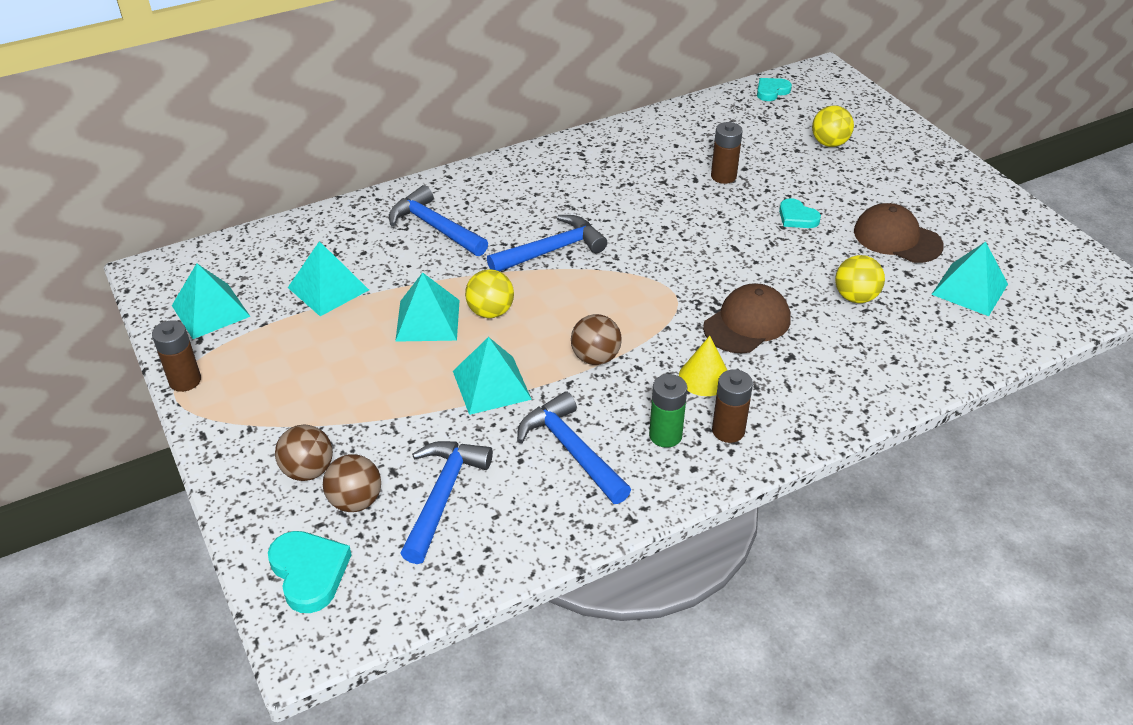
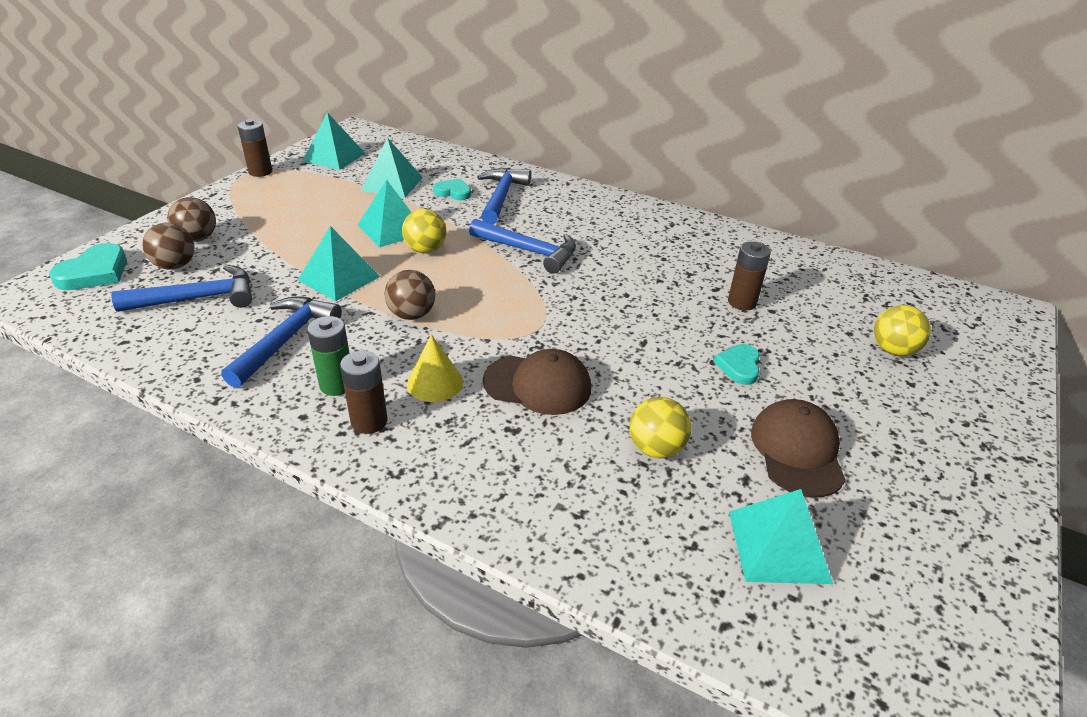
camera: 55 degrees right, 5 degrees down
turquoise heart [757,78,792,101] -> turquoise heart moved to [433,179,471,200]

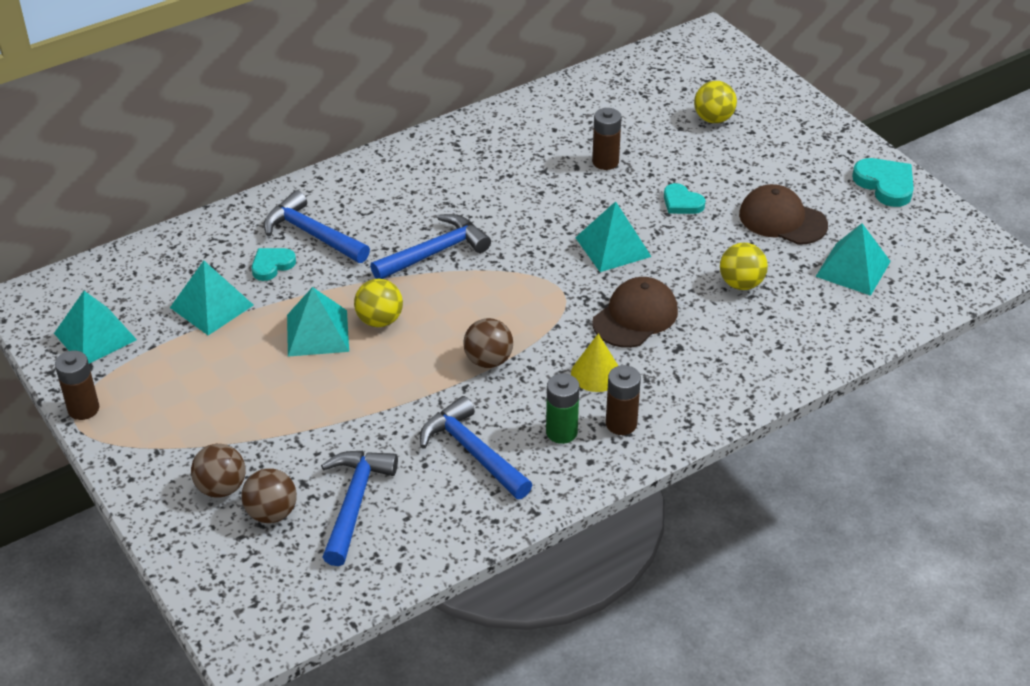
camera: 60 degrees left, 5 degrees up
turquoise heart [49,243,127,290] -> turquoise heart moved to [852,158,914,207]
turquoise pyramid [298,226,380,301] -> turquoise pyramid moved to [575,201,652,272]

